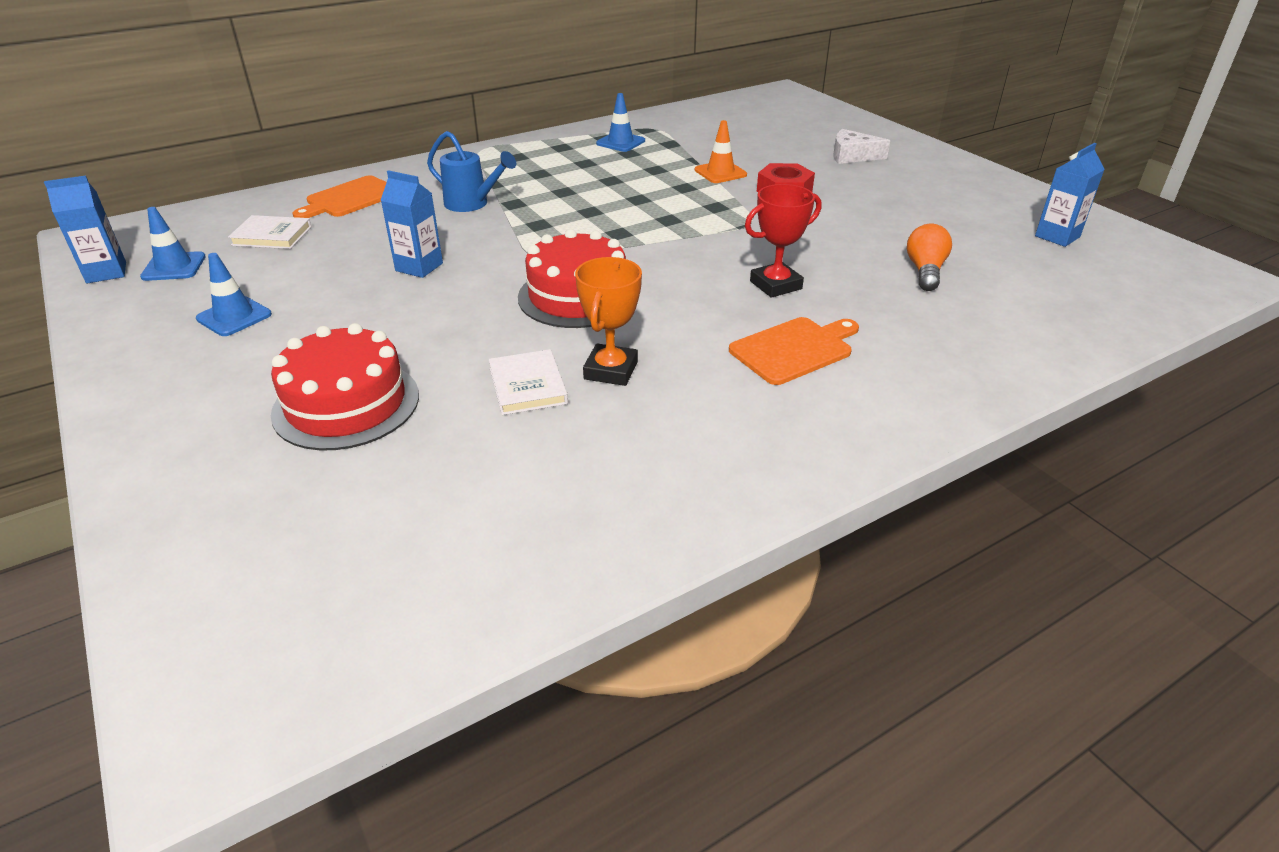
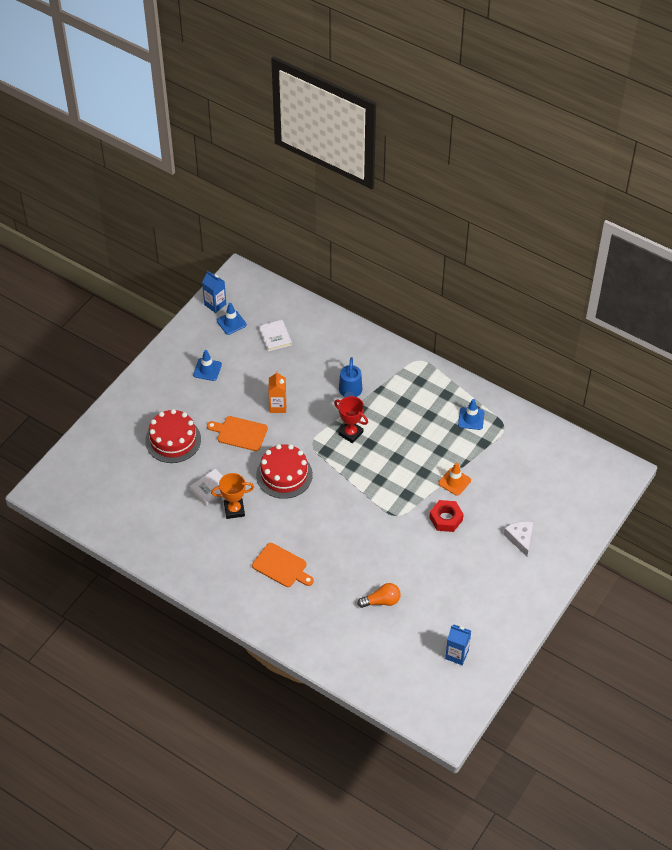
camera: 65 degrees right, 15 degrees up
orange cutting board [292,175,387,218] -> orange cutting board moved to [207,416,268,451]
blue carton [380,170,443,278] -> orange carton [268,371,287,413]
red trophy [745,184,821,298] -> red trophy moved to [334,396,368,443]

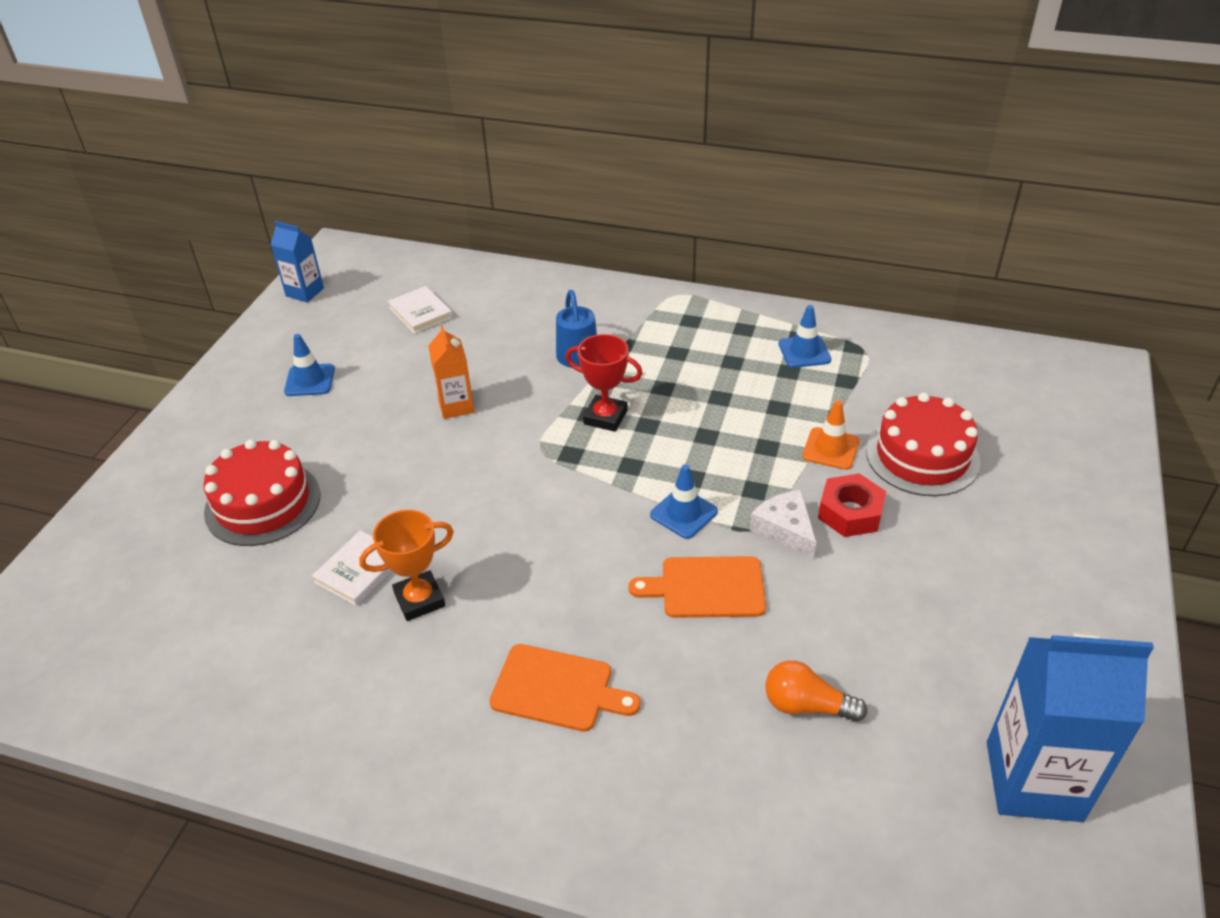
camera: 15 degrees left, 10 degrees down
orange cutting board [207,416,268,451] -> orange cutting board moved to [629,556,766,618]
blue traffic cone [217,303,247,335] -> blue traffic cone moved to [650,464,718,539]
red cake [256,444,313,499] -> red cake moved to [866,393,980,496]
orange light bulb [357,583,401,608] -> orange light bulb turned 135 degrees counterclockwise [765,660,867,722]
blue carton [445,625,471,665] -> blue carton [987,632,1154,822], size x1.84
white cheese [504,521,533,557] -> white cheese moved to [750,490,816,559]

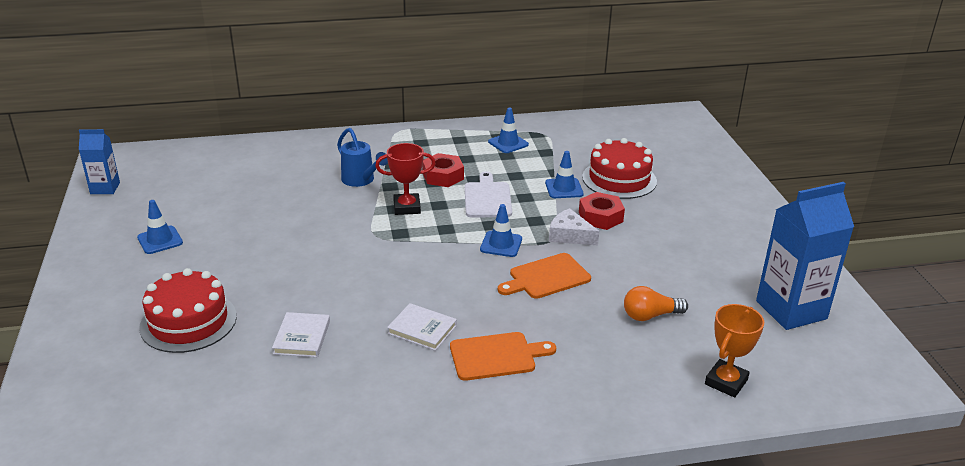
camera: 30 degrees left, 10 degrees down
orange trophy [359,510,454,621] -> orange trophy moved to [705,304,764,398]
white book [388,286,453,334] -> white book moved to [387,303,457,351]
orange carton [428,325,474,419] -> none
orange traffic cone [802,400,859,470] -> blue traffic cone [545,151,584,198]
none -> red nut [422,153,464,187]
none -> white cutting board [465,172,512,217]

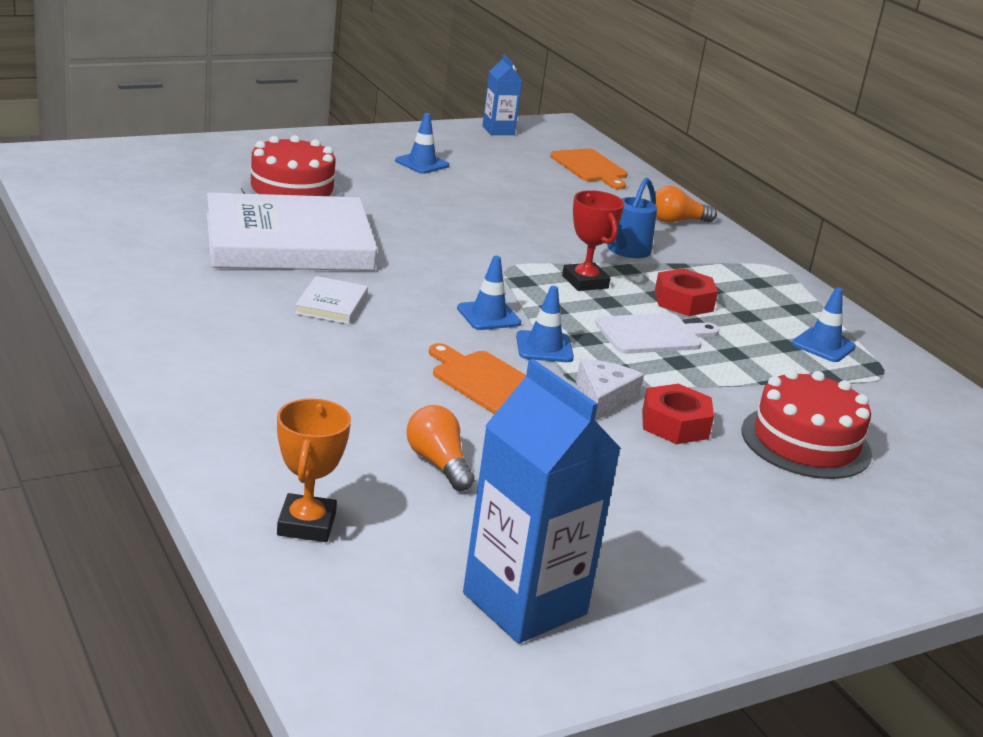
camera: 70 degrees right, 5 degrees down
white book [272,312,330,357] -> white book [207,193,377,271], size x2.46
orange cutting board [450,332,556,381] -> orange cutting board moved to [550,148,628,190]
blue traffic cone [545,151,584,198] -> blue traffic cone moved to [457,255,521,330]
orange trophy [705,304,764,398] -> orange trophy turned 75 degrees clockwise [277,398,351,542]
none -> orange light bulb [655,186,717,223]

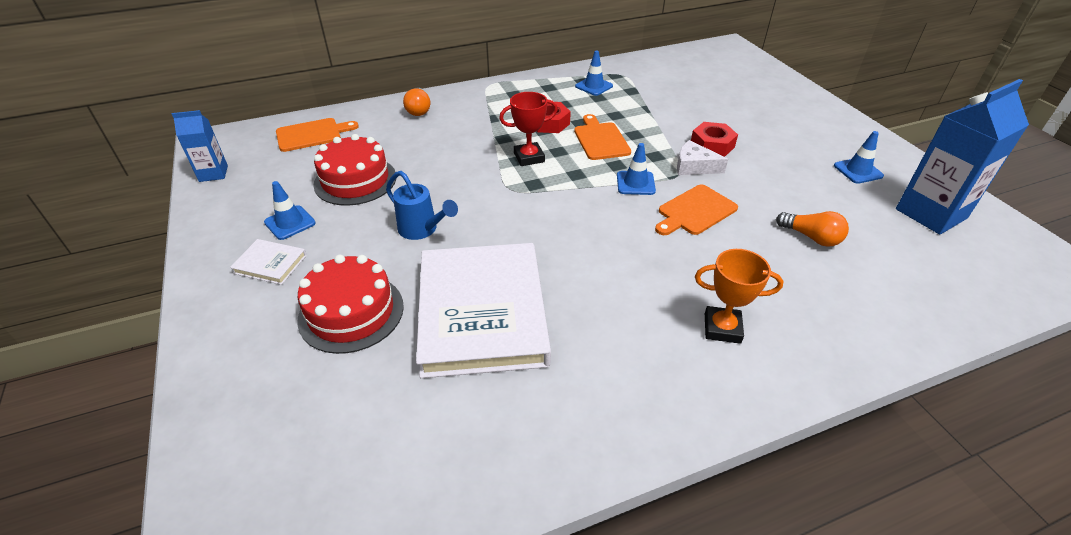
camera: 80 degrees left, 15 degrees up
orange trophy [277,398,351,542] -> orange trophy moved to [695,249,784,344]
white book [295,276,368,324] -> white book moved to [230,239,307,285]
orange light bulb [406,405,475,491] -> orange light bulb turned 120 degrees counterclockwise [776,211,849,247]
blue traffic cone [457,255,521,330] -> blue traffic cone moved to [834,131,884,184]
white cutting board [595,313,720,354] -> orange cutting board [574,114,631,160]
blue watering can [607,178,657,258] -> blue watering can moved to [386,171,458,240]
red cake [741,369,872,479] -> red cake moved to [313,134,396,206]

